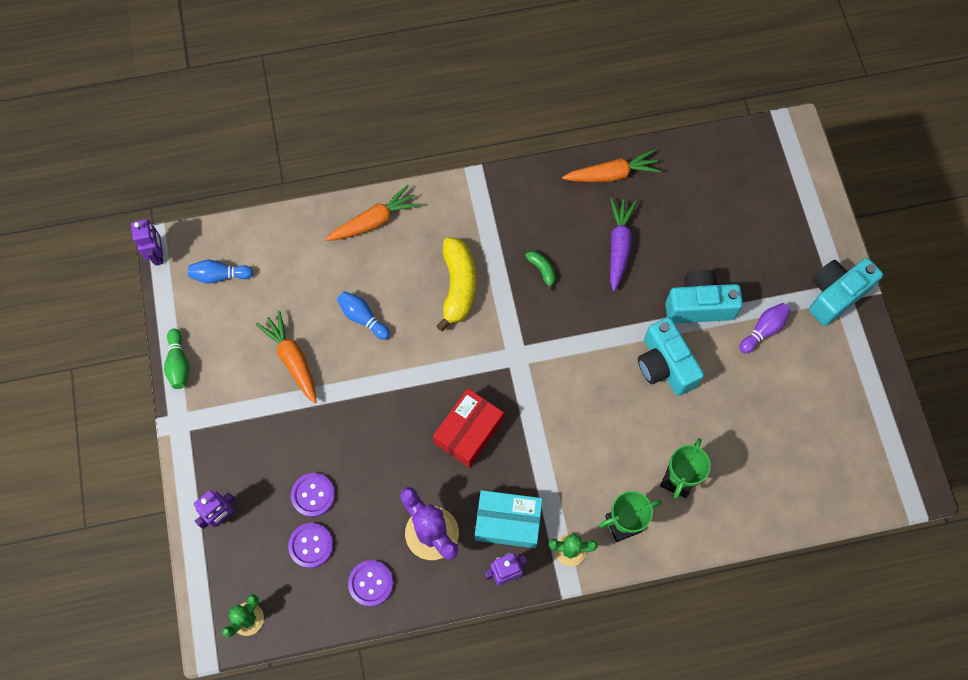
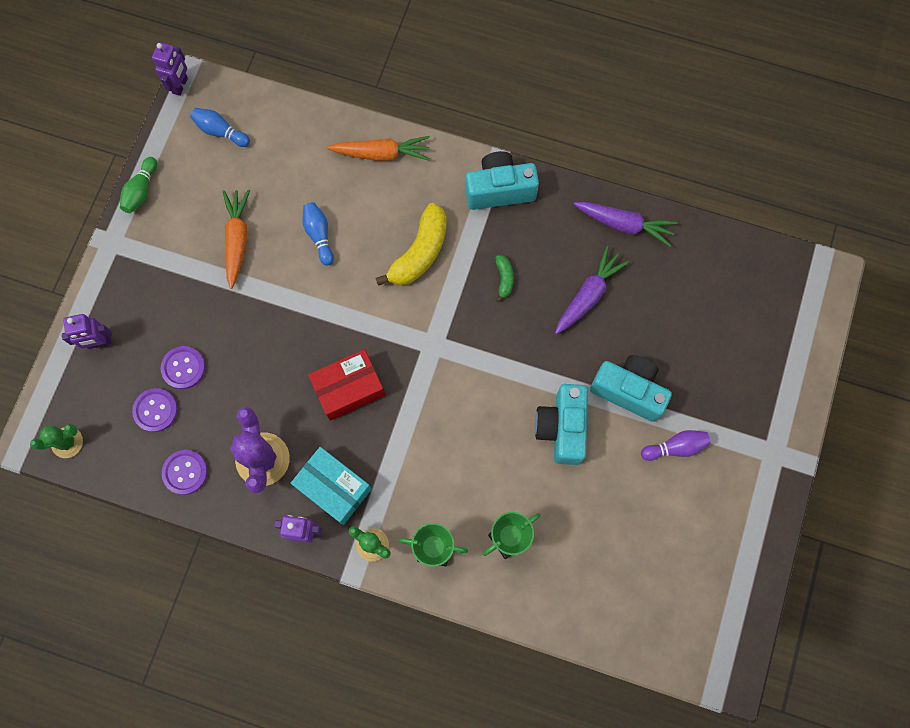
camera: 30 degrees right, 5 degrees up
orange carrot [562,150,661,182] -> purple carrot [573,202,677,246]
turquoise camera [809,258,883,326] -> turquoise camera moved to [465,151,539,210]

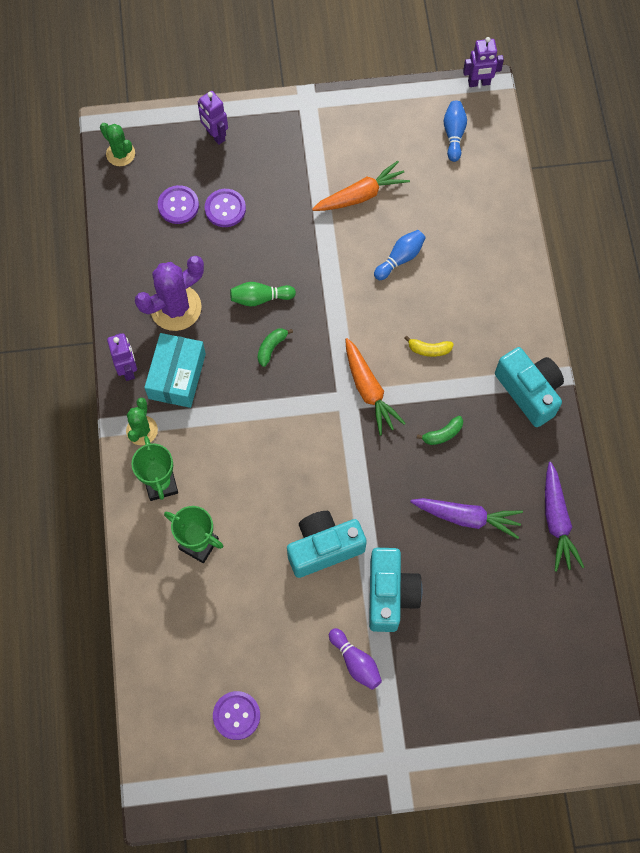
camera: 65 degrees right, 5 degrees down
green bowling pin [120,157,157,213] -> green bowling pin moved to [230,282,296,307]
purple button [162,450,208,495] -> purple button moved to [213,691,260,740]
red box [308,349,385,421] -> green banana [257,328,293,367]
orange carrot [327,136,430,161] -> orange carrot moved to [345,338,406,436]
yellow banana [376,203,447,286] -> yellow banana [404,336,454,357], size x0.47

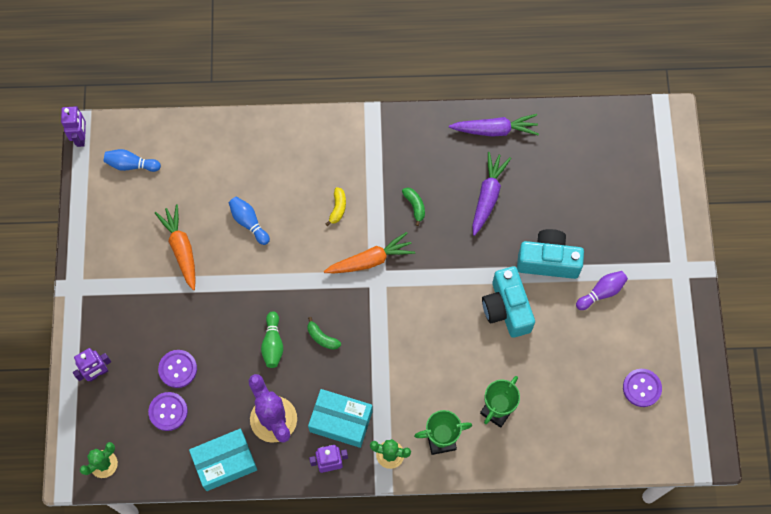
camera: 85 degrees left, 0 degrees up
turquoise camera [495,347,564,427] -> none
none -> turquoise box [189,429,257,491]

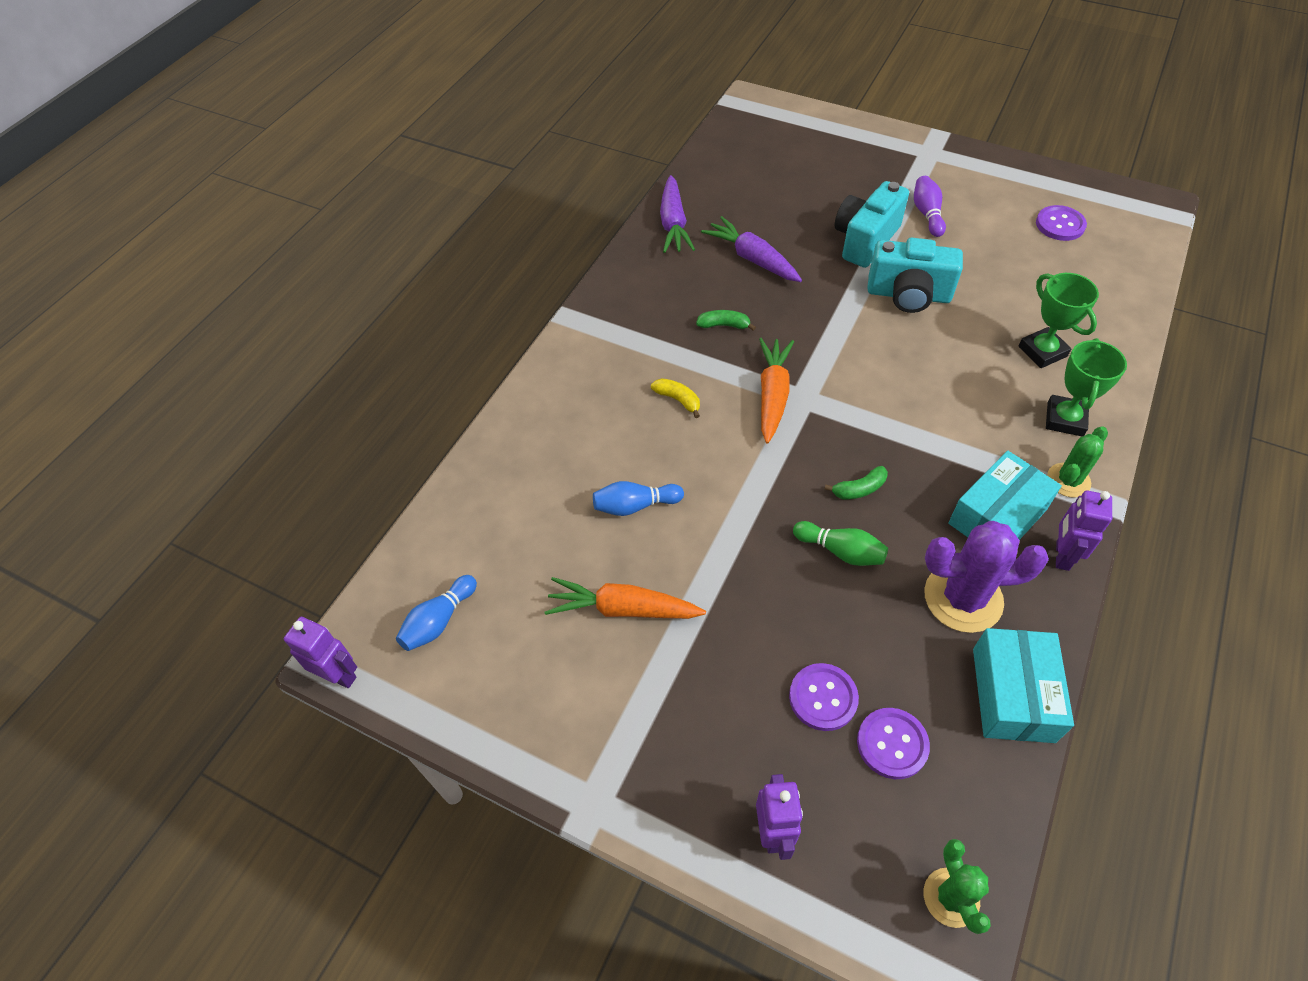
camera: 60 degrees left, 15 degrees down
purple carrot [449,114,539,137] -> purple carrot turned 150 degrees clockwise [660,175,695,253]

